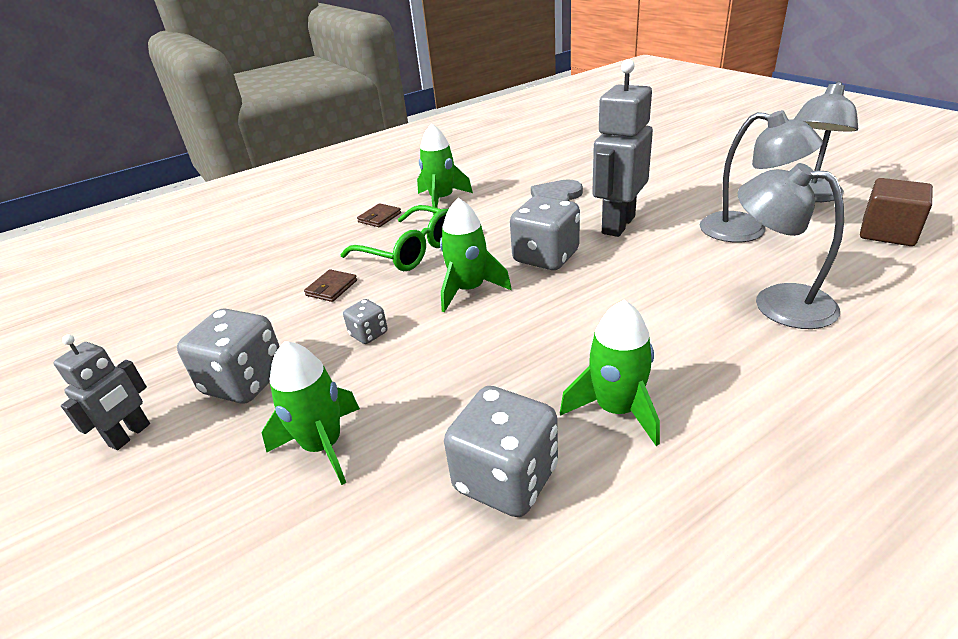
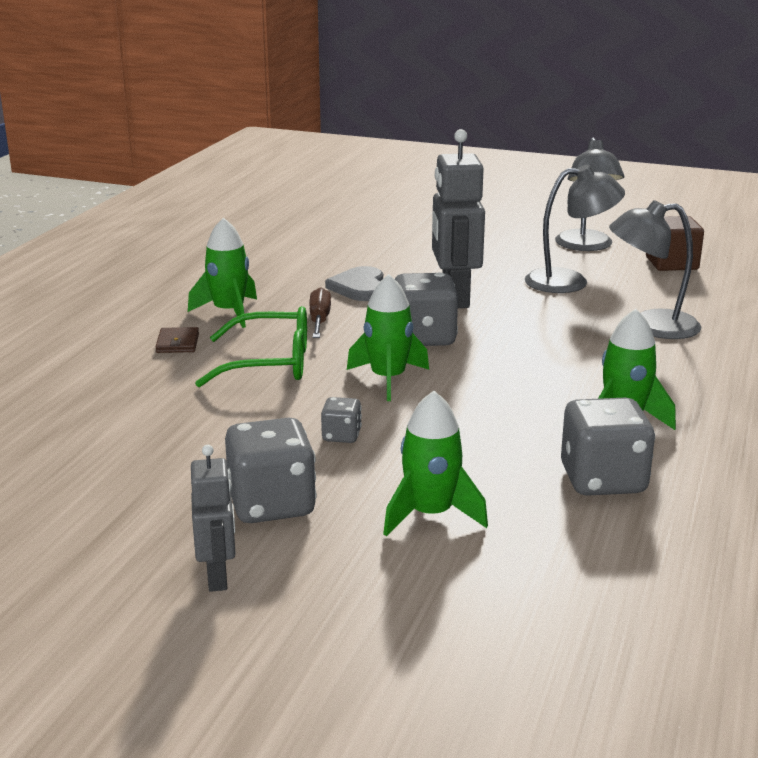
camera: 40 degrees left, 10 degrees down
brown wallet [304,269,357,302] -> none
none -> brown screwdriver [309,287,331,338]

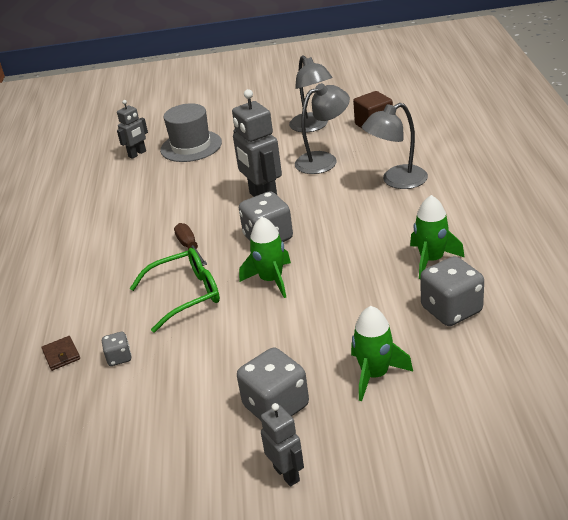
camera: 20 degrees left, 10 degrees up
brown wallet [155,327,199,353] -> brown wallet moved to [42,336,80,371]
green rocket [188,218,257,328] -> none
grey dice [321,397,362,443] -> grey dice moved to [102,332,132,366]
grey heart [325,266,383,301] -> none
none -> grey robot [117,100,148,159]
none -> grey hat [160,103,222,162]

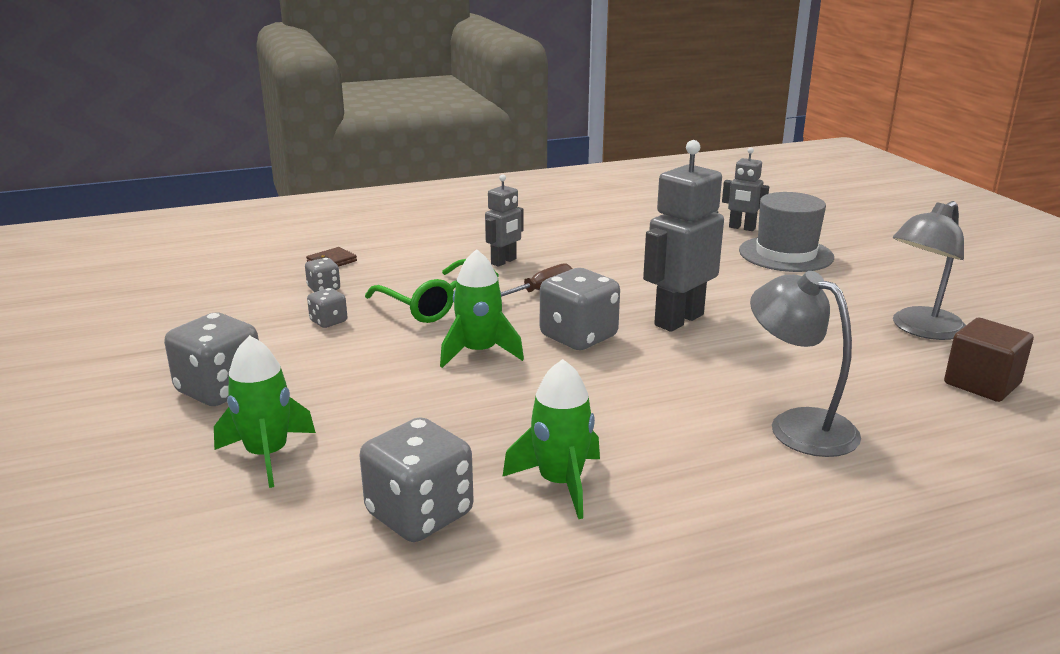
camera: 70 degrees right, 10 degrees down
grey robot [261,403,304,487] -> grey robot moved to [485,174,524,267]
grey lamp [295,83,350,174] -> none
none -> grey dice [307,288,347,328]

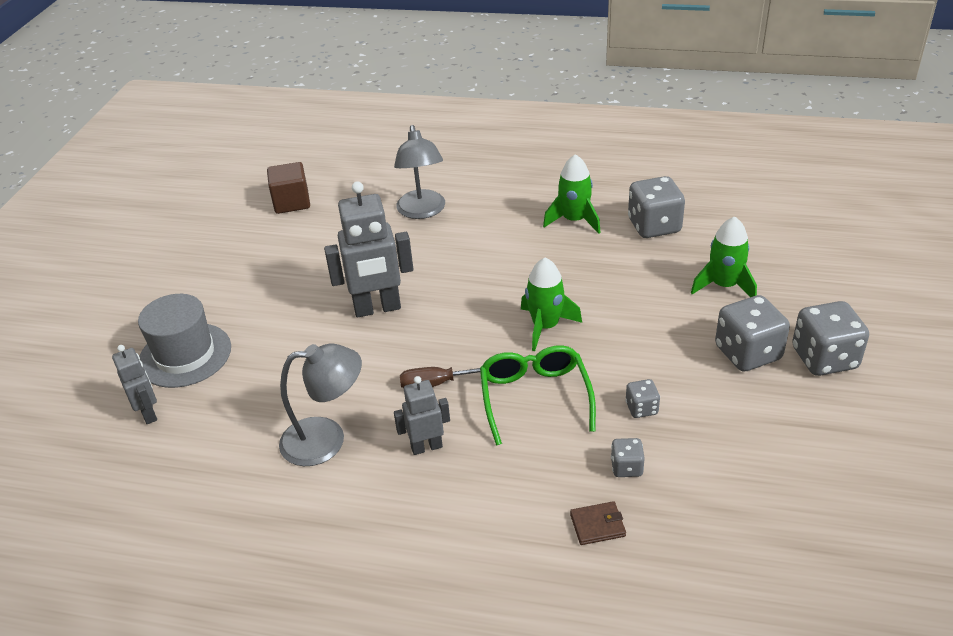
camera: 145 degrees left, 15 degrees up
grey dice [540,268,620,350] -> grey dice moved to [792,301,869,376]
grey lamp [893,201,966,340] -> grey lamp moved to [279,344,362,466]

